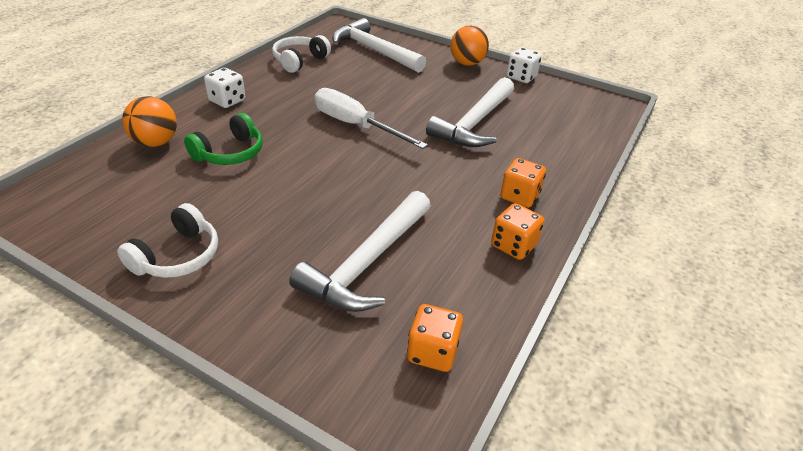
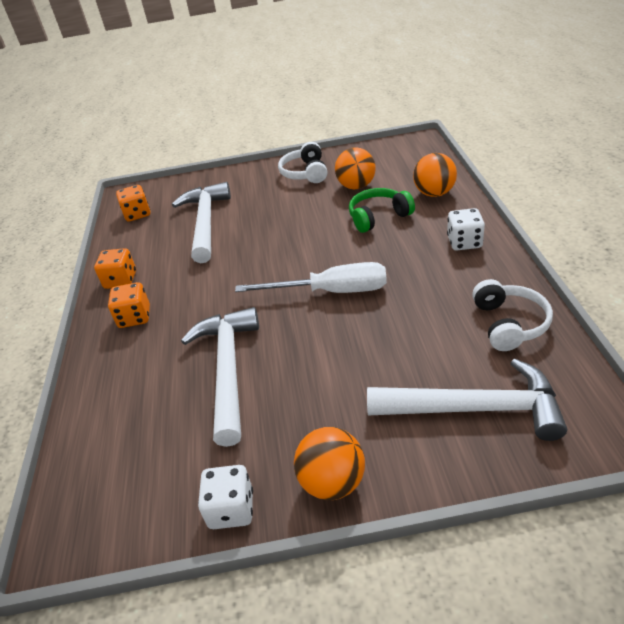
camera: 150 degrees right, 0 degrees up
green headphones [184,113,262,165] -> green headphones turned 60 degrees clockwise [349,188,415,233]
none -> orange ball [335,147,376,189]

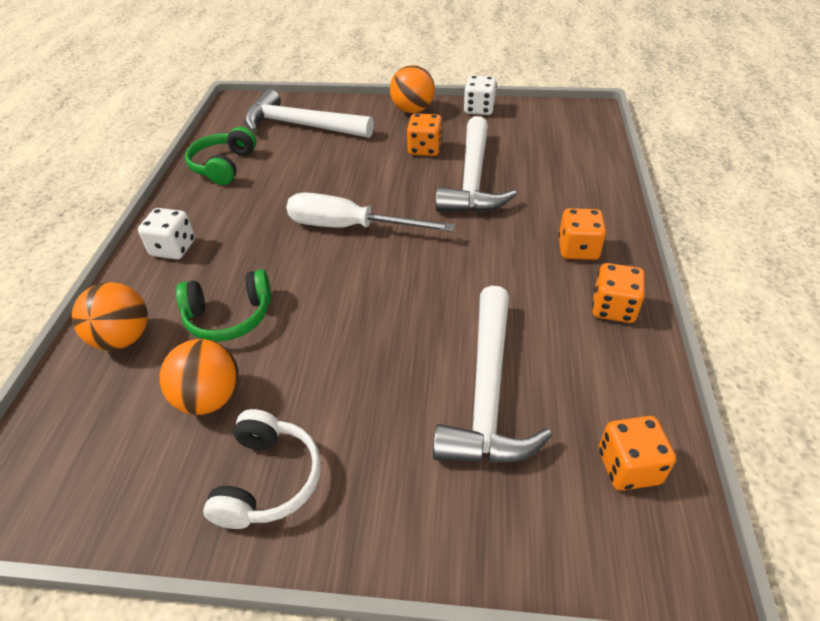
camera: 170 degrees left, 5 degrees up
white headphones [472,279,553,351] -> green headphones [185,127,256,185]
none -> orange dice [407,113,442,156]

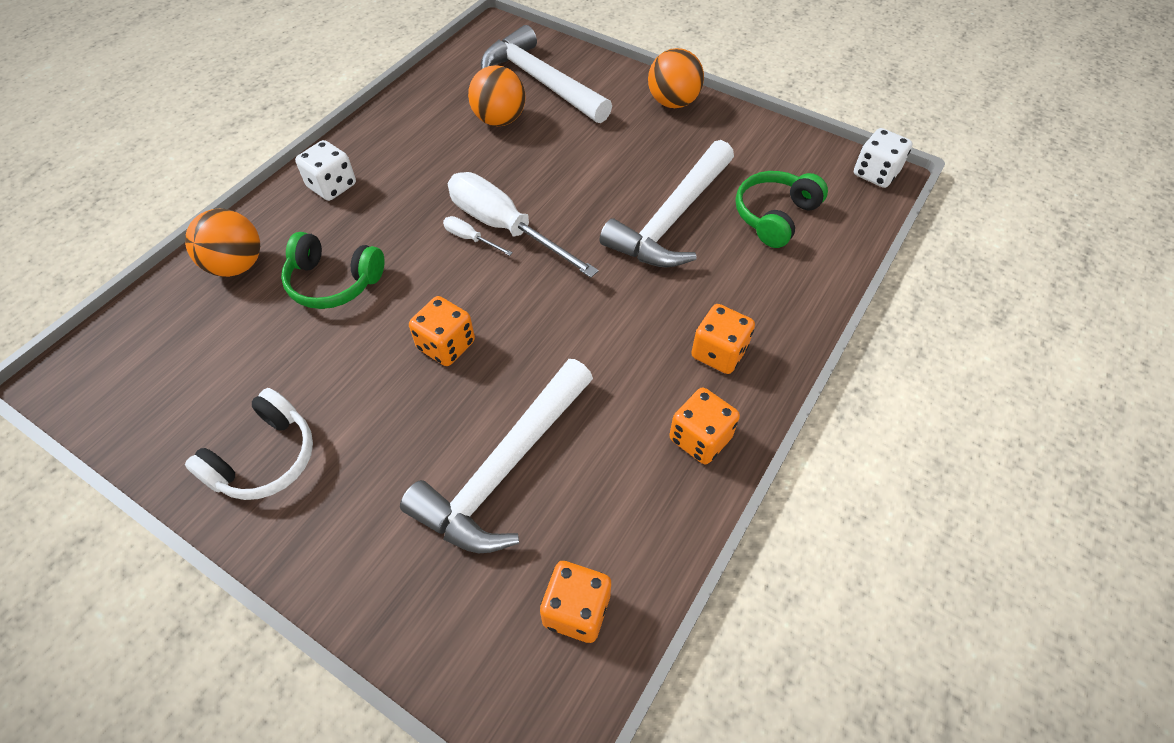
camera: 25 degrees right, 10 degrees up
orange ball [159,339,239,415] -> orange ball moved to [468,65,526,126]
green headphones [185,127,256,185] -> green headphones moved to [736,171,828,248]
orange dice [407,113,442,156] -> orange dice moved to [409,296,475,366]
white dice [464,76,497,115] -> white dice moved to [854,128,913,188]
none -> white screwdriver [443,216,513,256]

